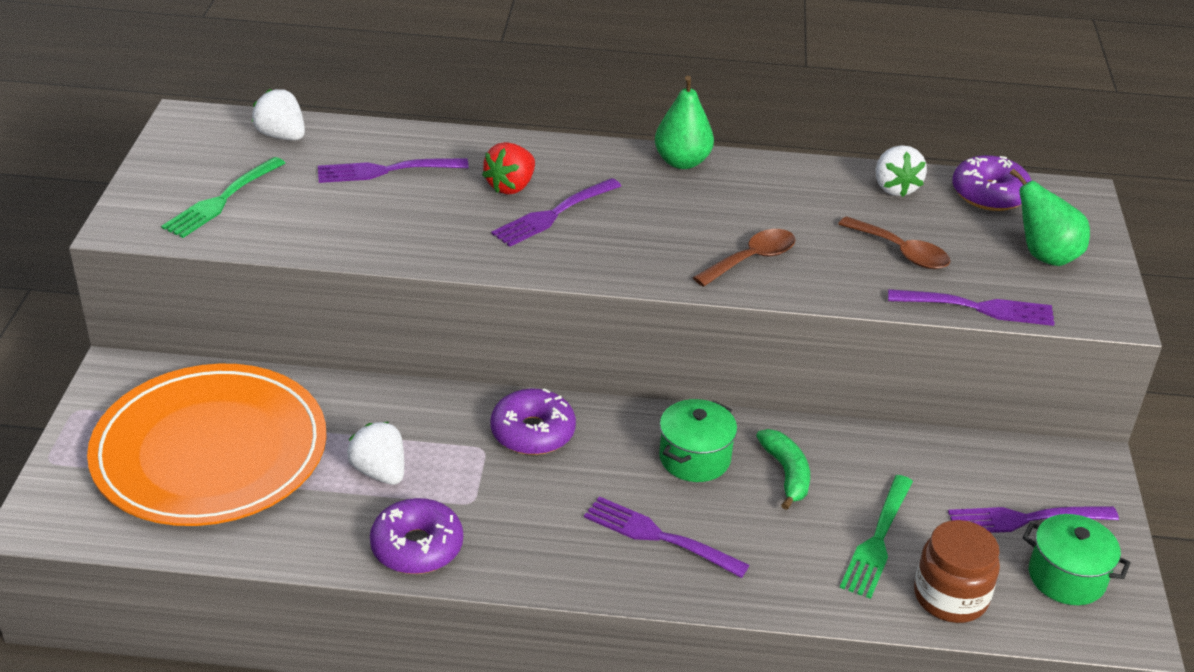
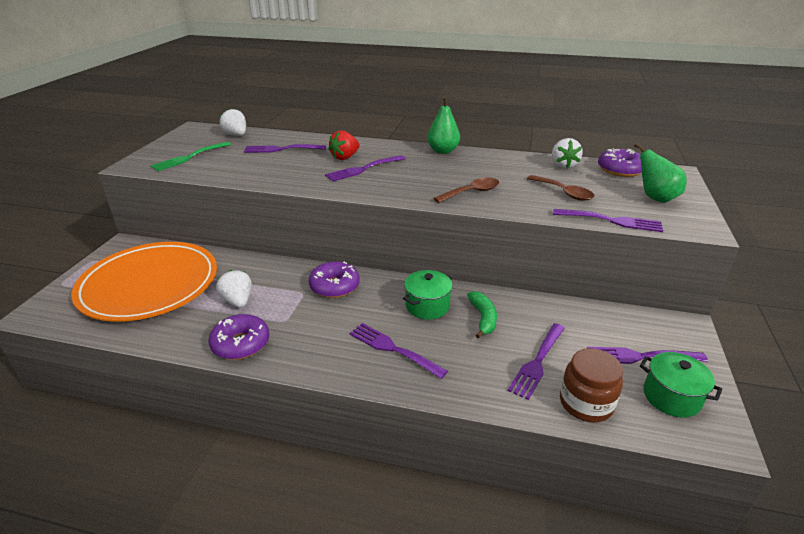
camera: 10 degrees right, 5 degrees down
green fork [840,475,913,599] -> purple fork [508,323,565,400]

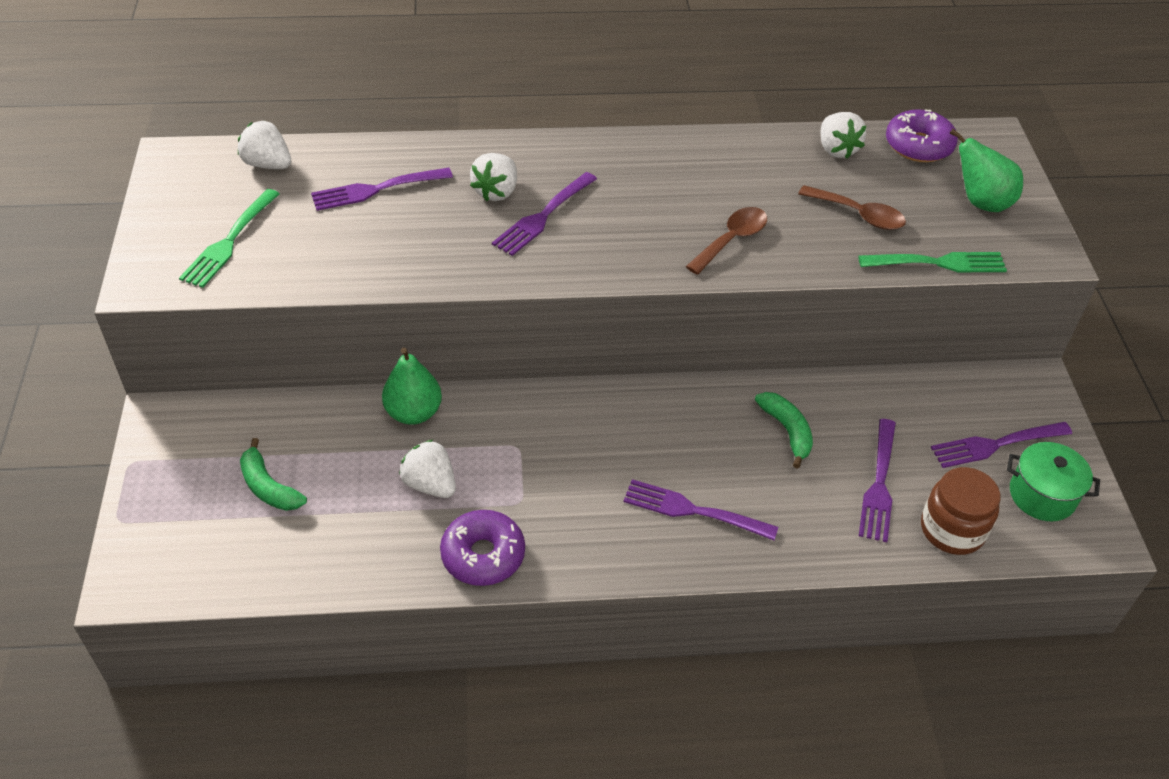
camera: 20 degrees left, 15 degrees up
orange plate [71,242,217,322] -> green banana [240,438,307,511]
purple donut [309,261,360,298] -> none
red strawberry [328,130,359,160] -> white strawberry [470,153,517,201]
green pot [403,270,453,319] -> none
green pear [427,96,460,154] -> green pear moved to [382,348,442,425]
purple fork [553,209,663,232] -> green fork [858,252,1007,273]

